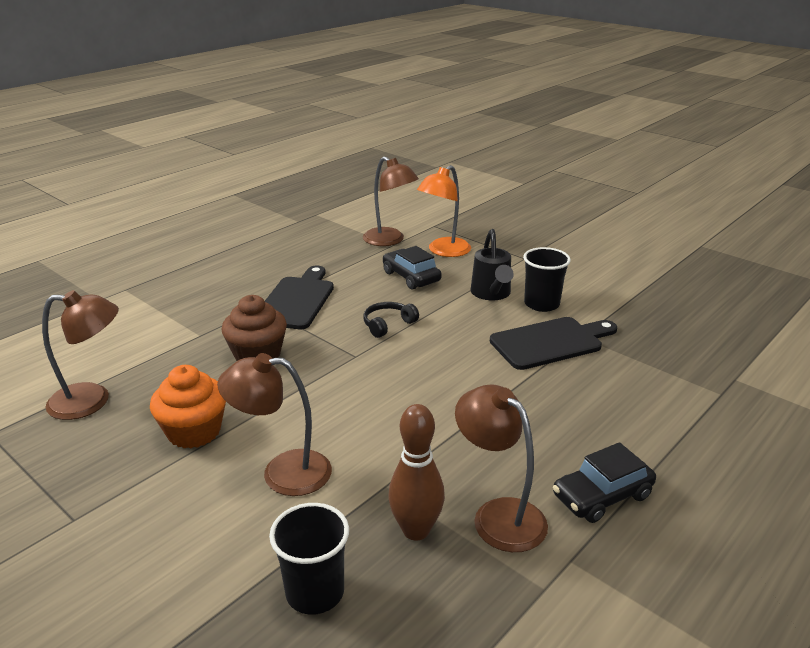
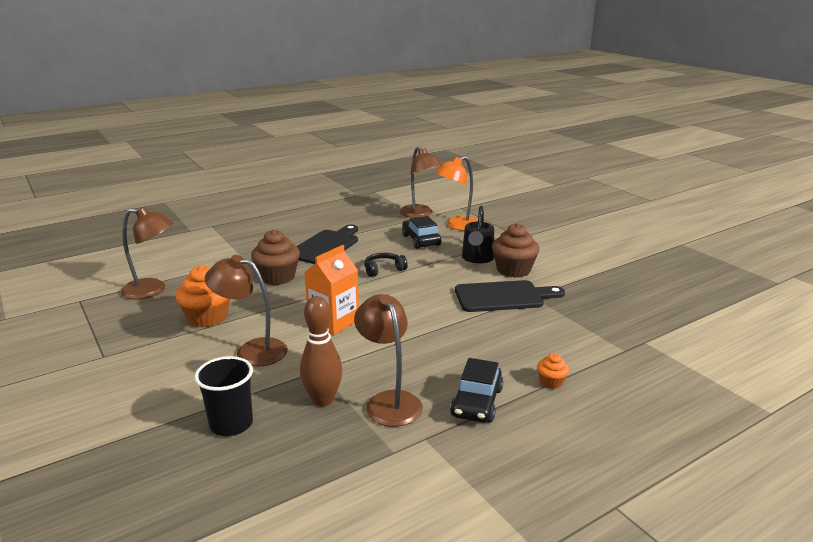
camera: 15 degrees right, 5 degrees down
black cup [523,247,571,312] -> brown cupcake [492,223,539,278]
black car [553,442,656,523] -> black car turned 60 degrees counterclockwise [450,358,503,423]
none -> orange carton [304,245,359,335]
none -> orange cupcake [537,353,569,389]

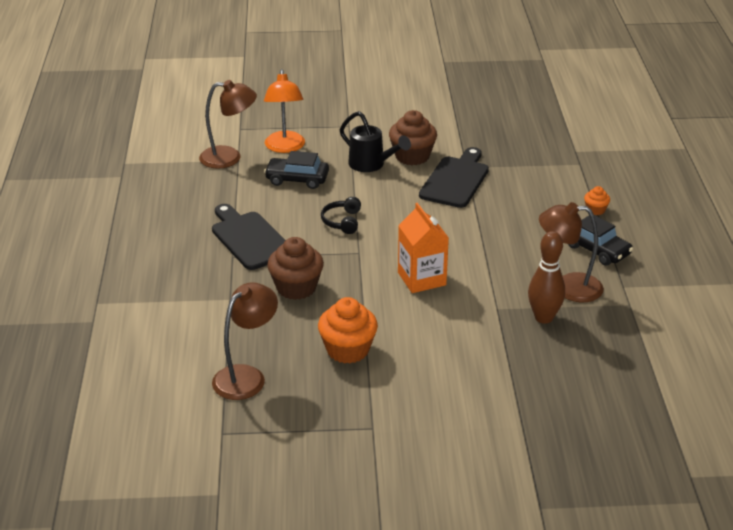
camera: 60 degrees left, 10 degrees up
black cup [194,356,253,436] -> none
brown lamp [205,255,288,367] -> none

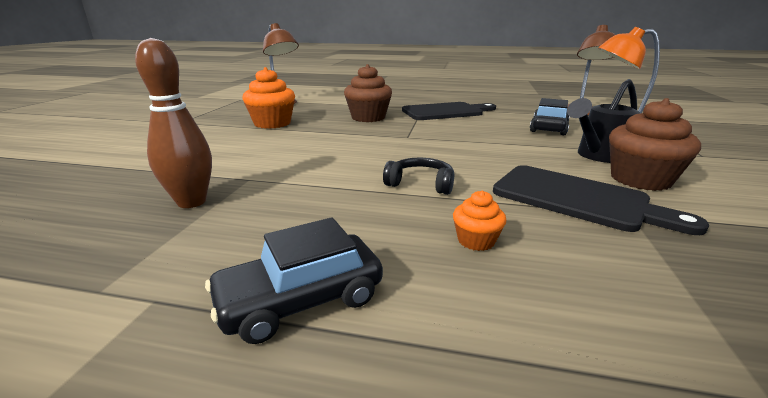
camera: 105 degrees right, 10 degrees down
black headphones [321,197,361,234] -> black headphones moved to [383,158,454,195]
orange carton [398,203,449,293] -> none
brown lamp [539,202,604,302] -> none
orange cupcake [584,186,610,215] -> orange cupcake moved to [453,191,506,251]

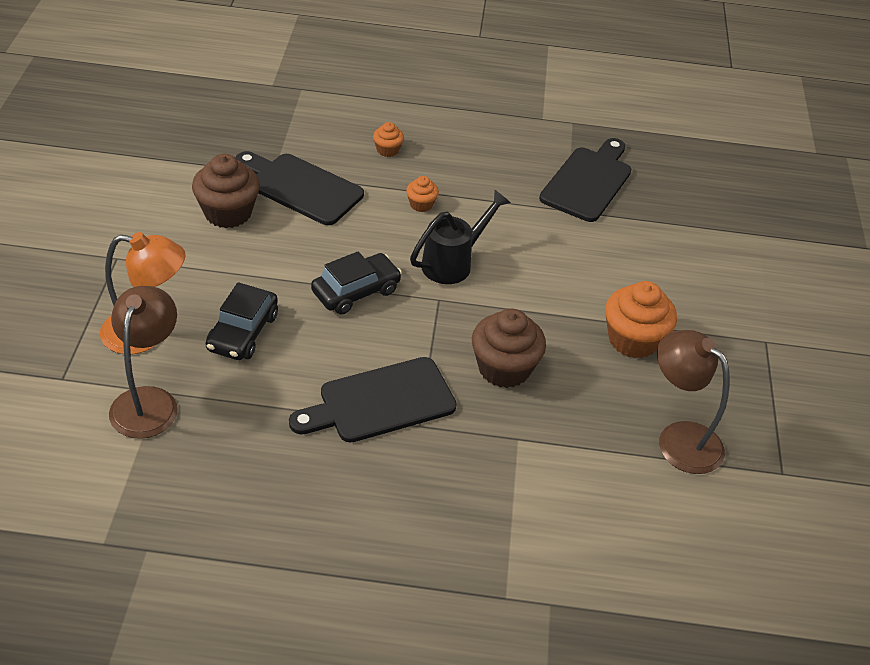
camera: 170 degrees right, 20 degrees up
brown bowling pin [135,38,212,208] -> black cutting board [539,138,632,222]
black car [205,217,383,344] -> black car moved to [311,251,402,314]
black headphones [383,158,454,195] -> orange cupcake [406,176,439,212]
black watering can [567,79,640,163] -> black watering can moved to [410,190,511,284]

